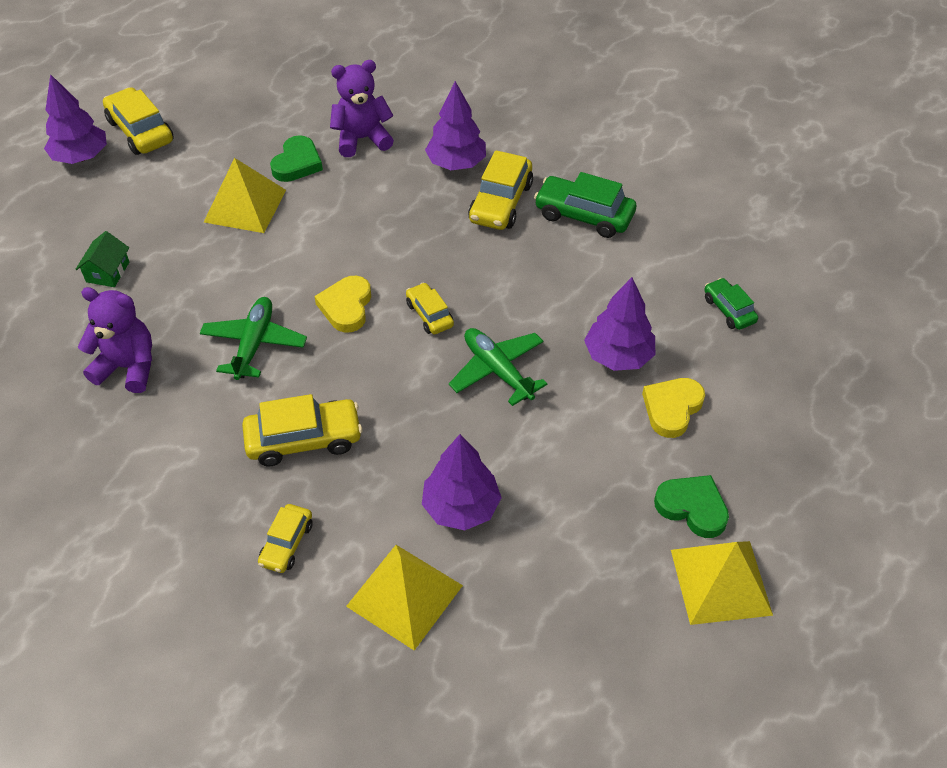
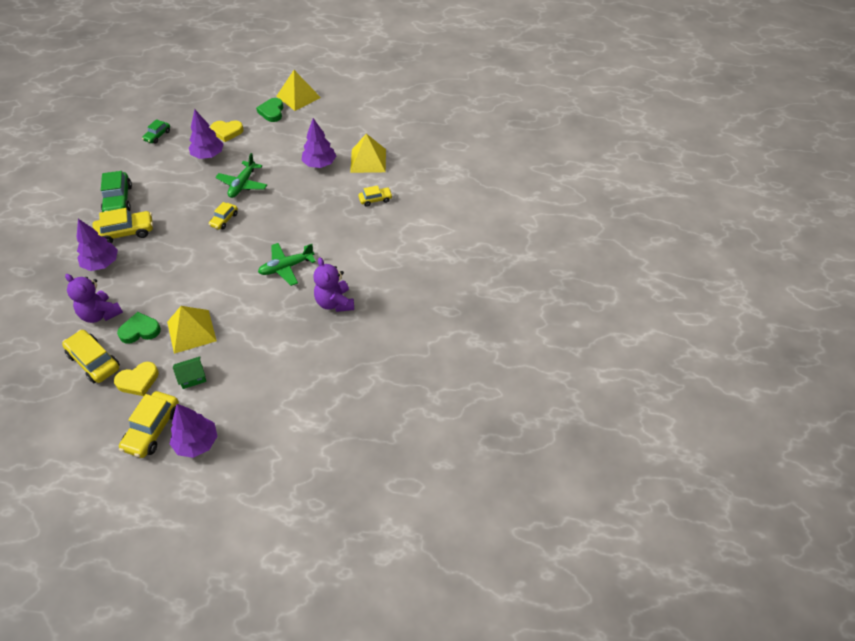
camera: 125 degrees left, 0 degrees up
green house [75,231,129,287] -> green house moved to [173,356,206,389]
yellow car [242,394,362,466] -> yellow car moved to [62,330,120,383]
yellow heart [314,276,371,333] -> yellow heart moved to [114,362,159,396]

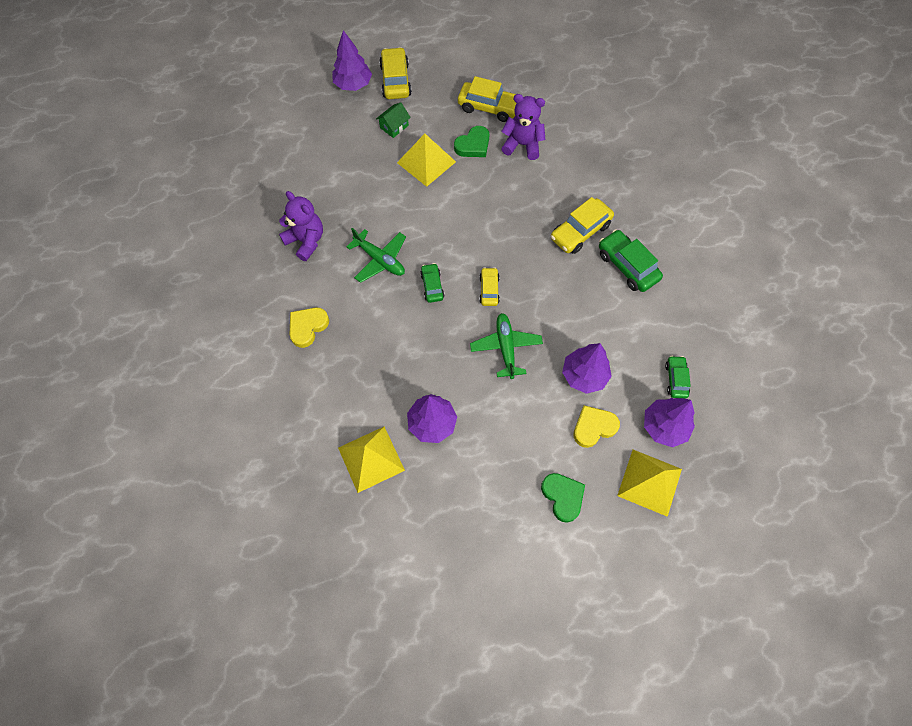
camera: 155 degrees right, 15 degrees up
purple tree [77,219,118,271] -> purple tree moved to [644,398,695,447]
yellow heart [114,362,159,396] -> yellow heart moved to [290,308,329,348]
green plane [258,243,316,286] -> green plane turned 90 degrees clockwise [347,228,406,283]
yellow pyramid [276,70,321,111] -> yellow pyramid moved to [617,450,682,517]
yellow car [358,185,393,207] -> none
none -> green car [420,263,444,303]

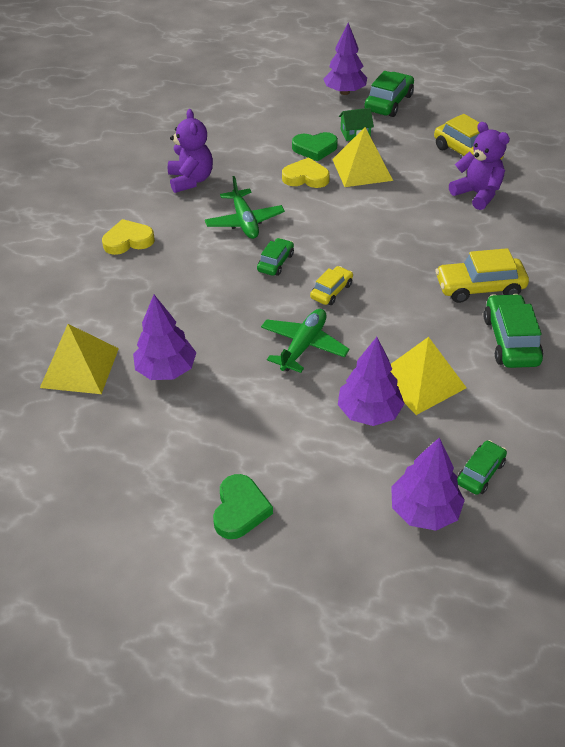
camera: 35 degrees right, 20 degrees down
yellow car [379,47,412,99] -> green car [364,71,414,117]
green heart [454,126,489,157] -> green heart moved to [292,132,338,161]
yellow heart [573,405,620,448] -> yellow heart moved to [282,157,330,188]
yellow pyramid [617,450,682,517] -> yellow pyramid moved to [391,337,467,415]

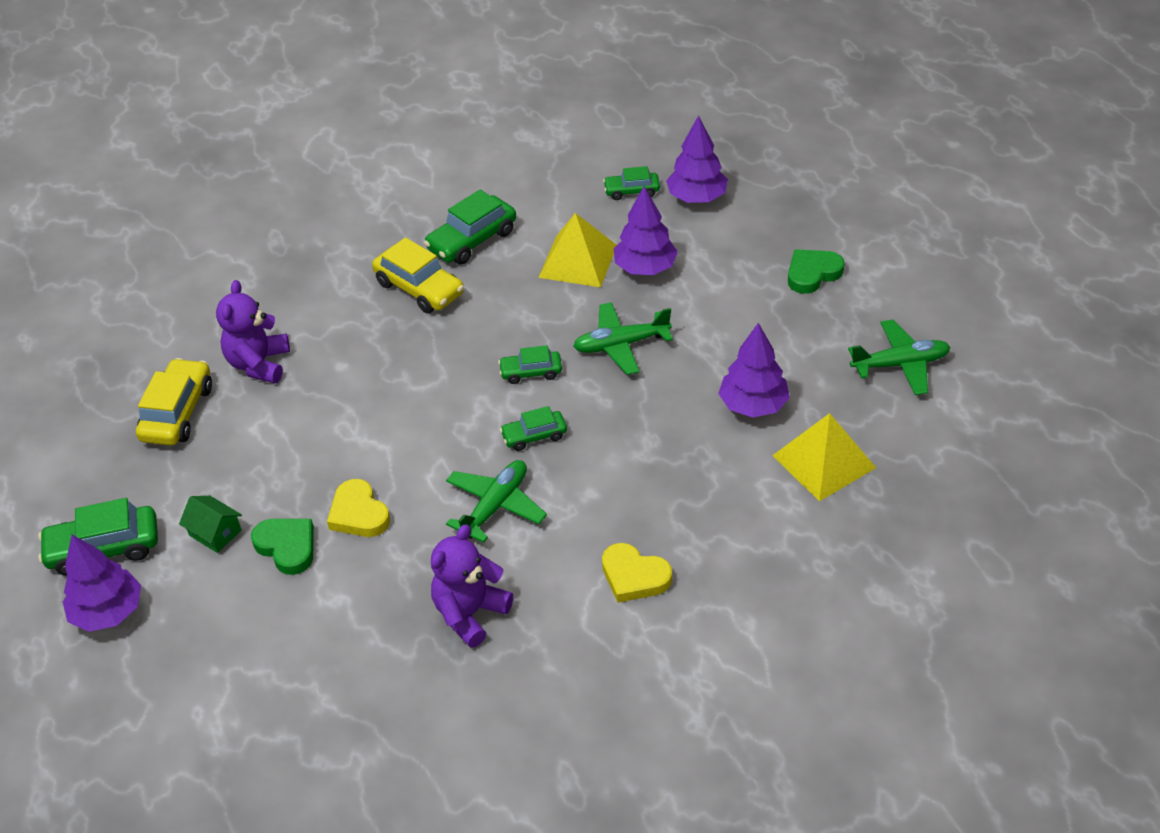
camera: 130 degrees left, 0 degrees up
yellow car [310,266,353,305] -> green car [498,345,562,384]
yellow pyramid [332,127,393,187] -> none
none -> green plane [848,319,951,395]

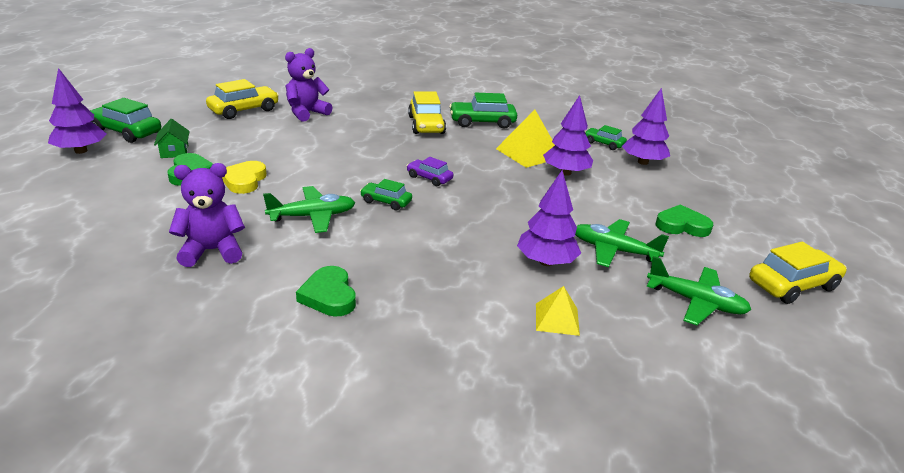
camera: 35 degrees right, 15 degrees down
green car [498,345,562,384] -> purple car [407,157,453,186]
green plane [573,302,673,375] -> green plane moved to [575,219,669,267]
yellow heart [602,543,672,603] -> green heart [296,266,356,317]
yellow pyramid [772,413,876,501] -> yellow pyramid [536,286,580,336], size x0.59
none -> yellow car [749,242,847,304]

